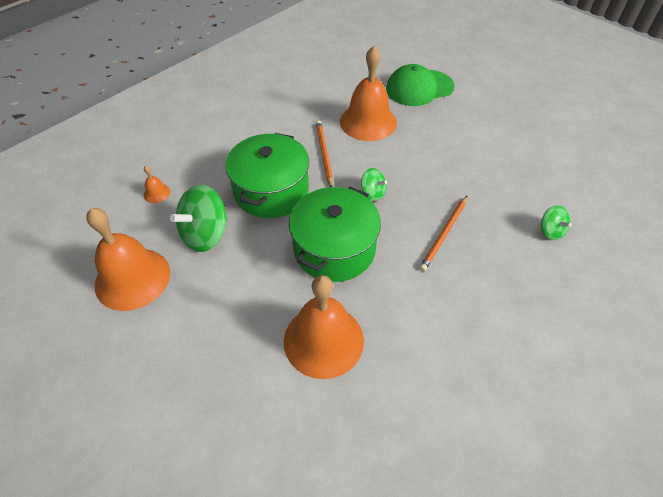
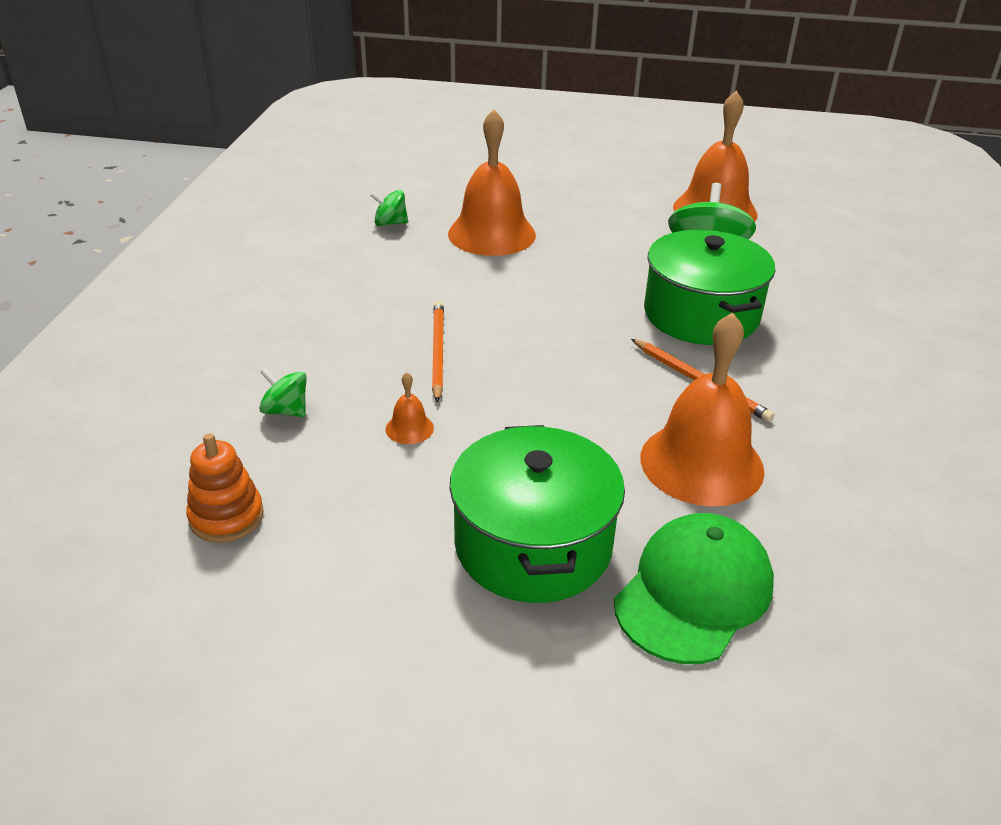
camera: 145 degrees right, 15 degrees down
orange bell [144,166,170,203] -> orange bell moved to [386,372,434,444]
green pot [289,187,381,282] -> green pot moved to [449,425,625,603]
green spinning top [361,168,387,201] -> green spinning top moved to [370,190,408,226]
none -> orange stacking toy [186,433,264,543]

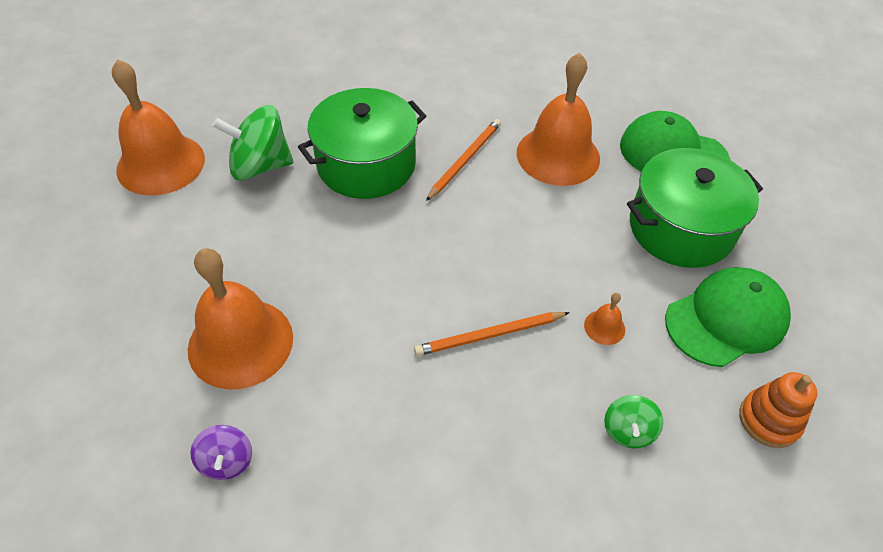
camera: 105 degrees left, 15 degrees up
green spinning top [370,190,408,226] -> purple spinning top [190,425,252,480]
none -> green cap [665,267,791,367]

